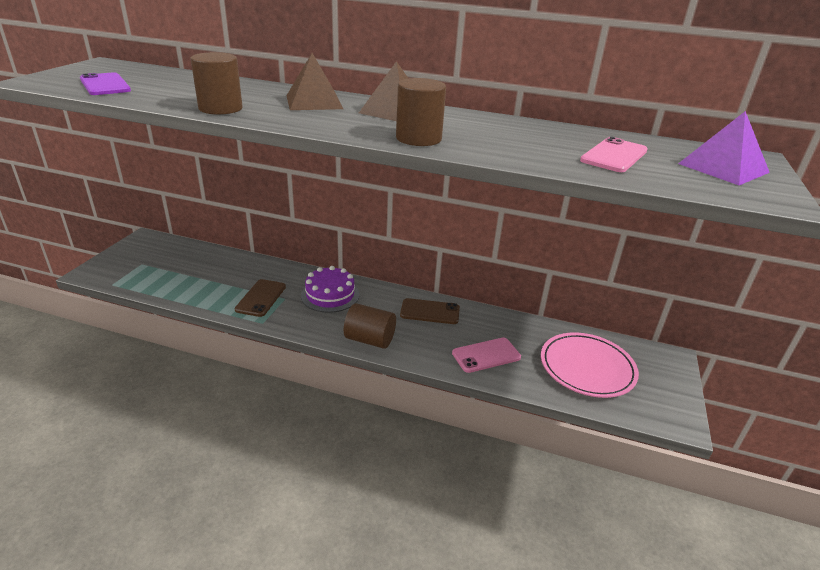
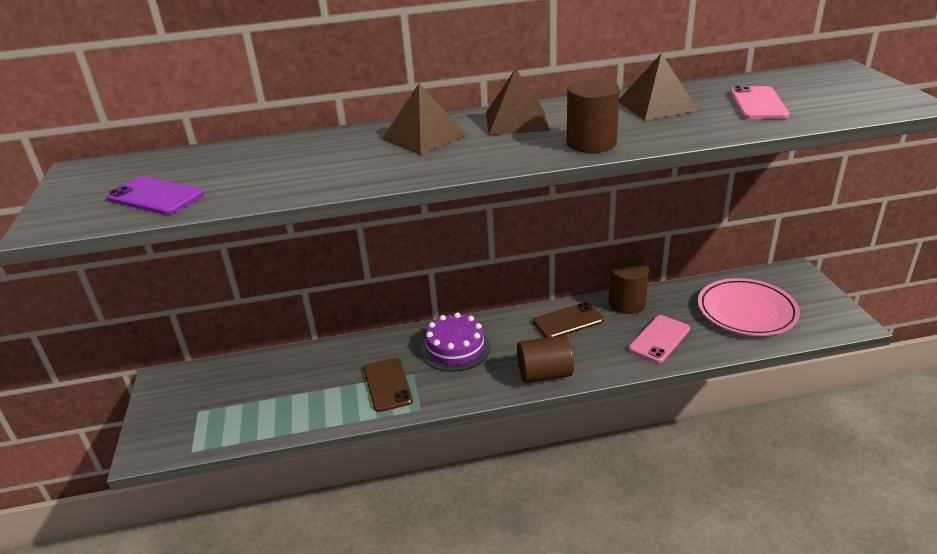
camera: 25 degrees left, 0 degrees up
brown cylinder [190,52,243,115] -> brown cylinder moved to [609,259,649,314]
purple pyramid [678,111,770,185] -> none
none -> brown pyramid [619,53,698,121]

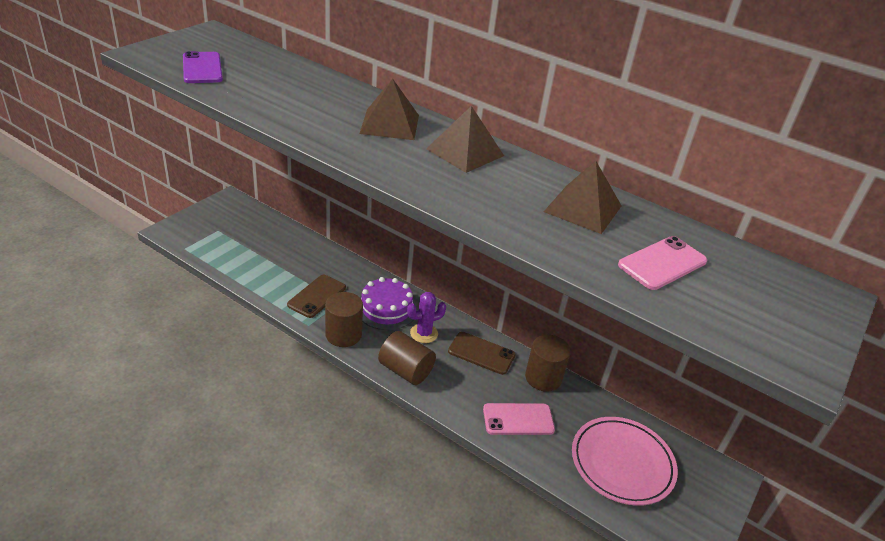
camera: 40 degrees right, 5 degrees up
brown cylinder [567,79,620,153] -> brown cylinder moved to [325,292,363,347]
none -> purple cactus [407,292,446,343]

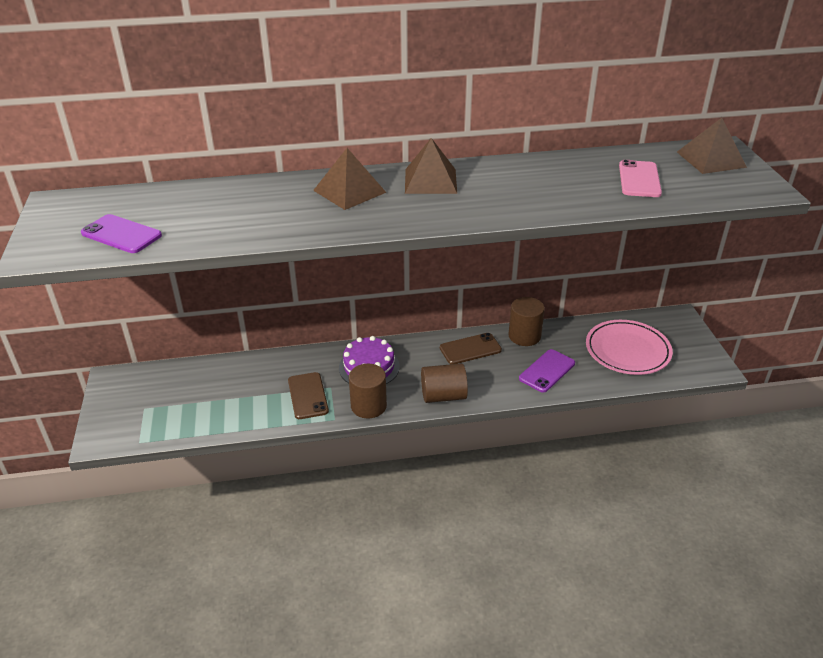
camera: 40 degrees left, 0 degrees up
purple cactus [407,292,446,343] -> none
pink phone [483,403,555,435] -> purple phone [519,349,575,393]
brown pyramid [544,161,622,234] -> brown pyramid moved to [677,118,747,174]

